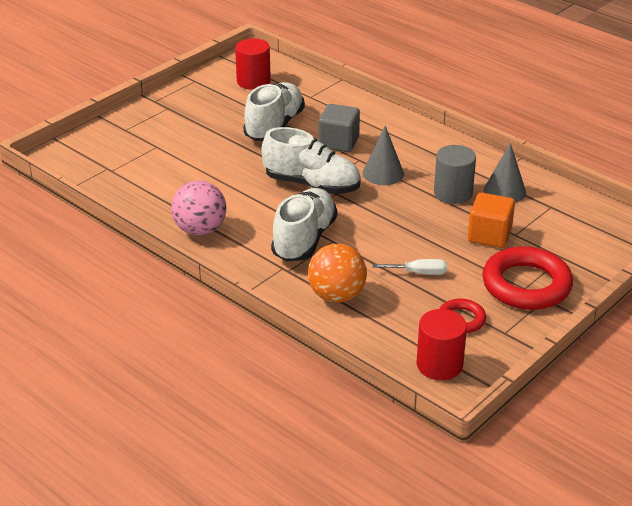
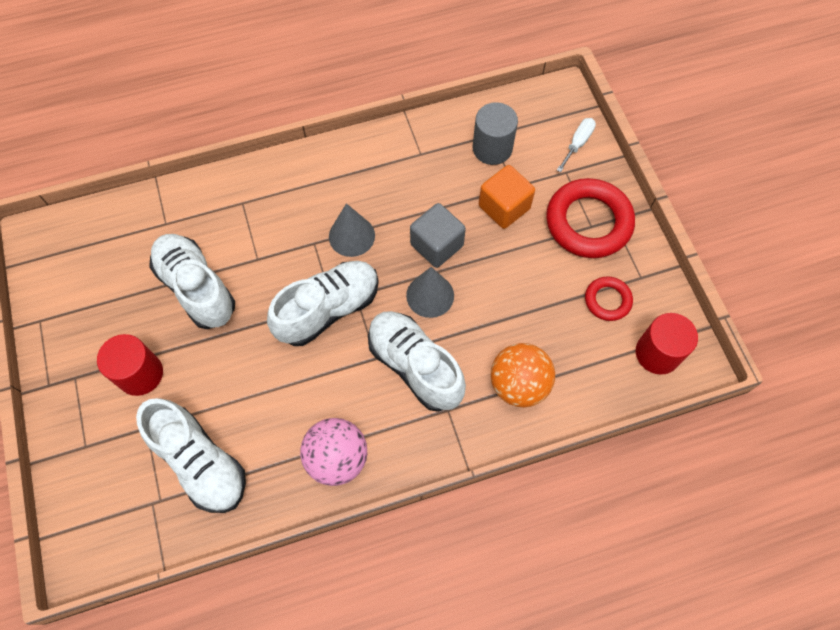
camera: 60 degrees left, 30 degrees up
red cylinder [235,38,271,90] -> red cylinder moved to [97,334,163,396]
grey cube [319,104,360,152] -> grey cube moved to [410,203,466,268]
white screwdriver [373,259,447,275] -> white screwdriver moved to [557,118,596,172]
grey cylinder [434,145,476,204] -> grey cylinder moved to [472,102,518,165]
grey cone [484,143,526,203] -> grey cone moved to [406,267,454,318]
none -> white shoe [136,398,246,513]

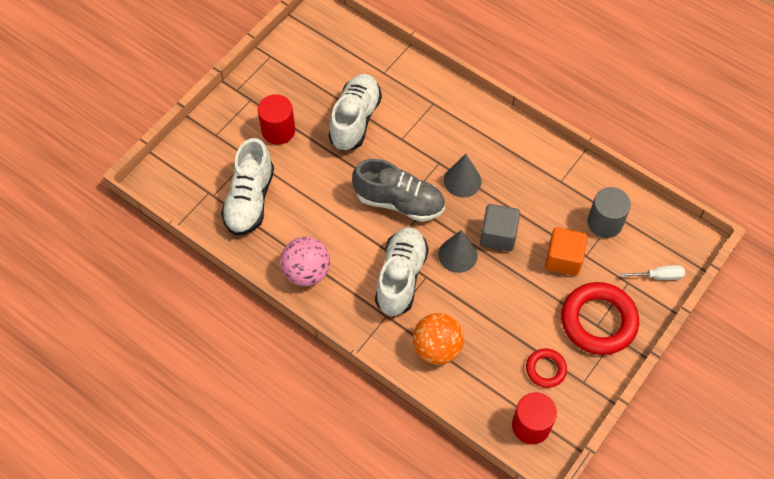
camera: 55 degrees right, 5 degrees down
white shoe [267,261,379,346] -> grey shoe [352,159,445,222]

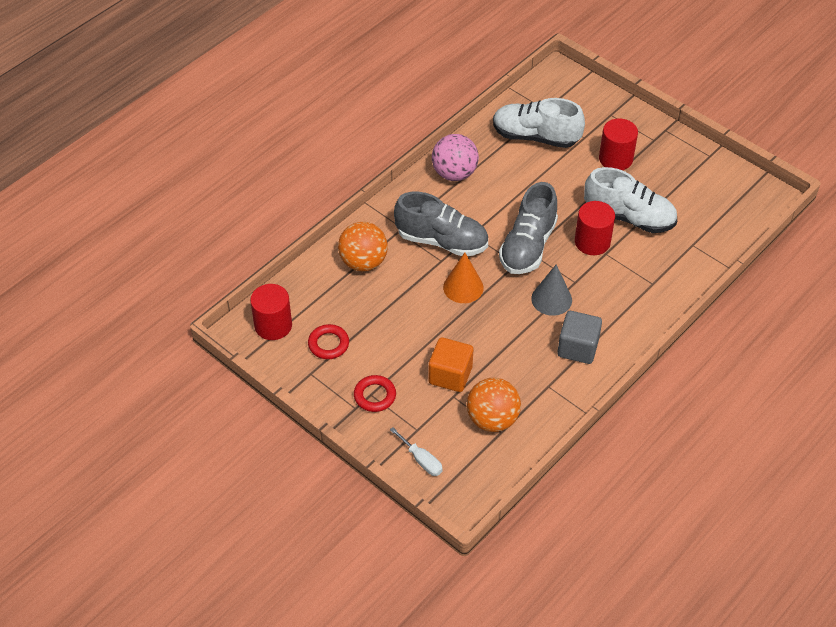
camera: 95 degrees right, 10 degrees down
white shoe [375,227,429,316] -> grey shoe [394,192,488,256]
grey cone [438,230,478,273] -> orange cone [443,252,484,303]
grey cube [480,204,520,252] -> grey cube moved to [557,311,602,364]
red ring [561,282,639,355] -> red ring [354,375,396,412], size x0.52
grey cylinder [587,187,631,238] -> orange ball [467,378,521,432]
white screwdriver [621,265,685,280] -> white screwdriver turned 45 degrees counterclockwise [390,427,443,476]
none -> red cylinder [575,201,615,255]

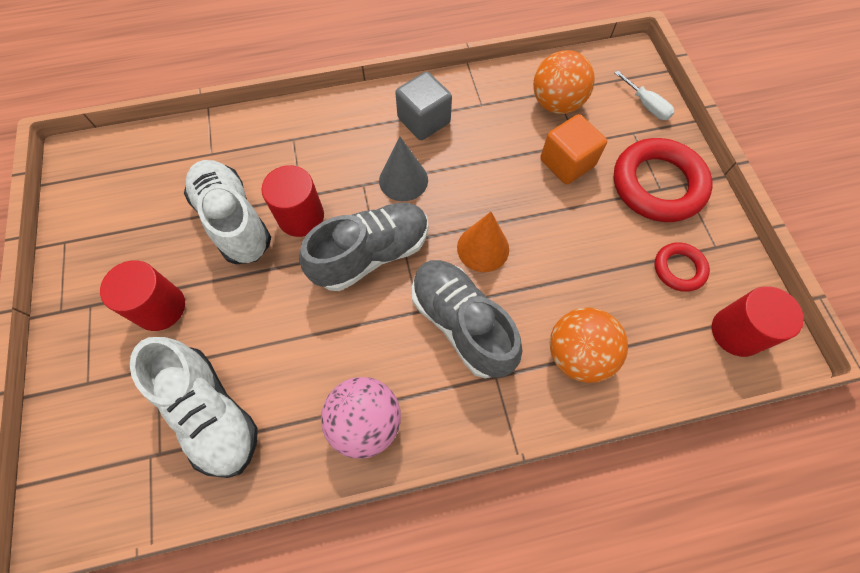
camera: 145 degrees left, 15 degrees up
red ring [354,375,396,412] -> red ring [614,138,713,222], size x1.93
white screwdriver [390,427,443,476] -> white screwdriver turned 150 degrees clockwise [614,70,675,120]

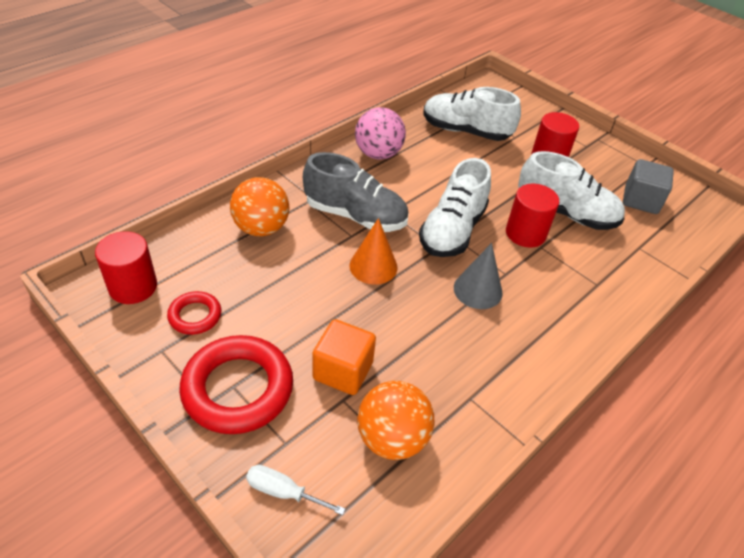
camera: 145 degrees right, 20 degrees down
grey shoe [299,203,428,291] -> white shoe [419,158,491,257]
grey cube [395,71,452,140] -> grey cube moved to [623,159,674,214]

